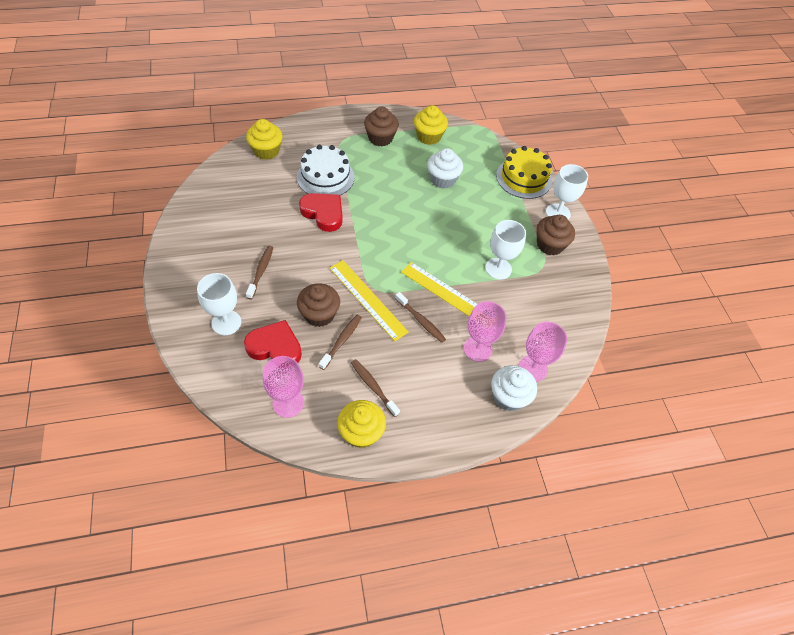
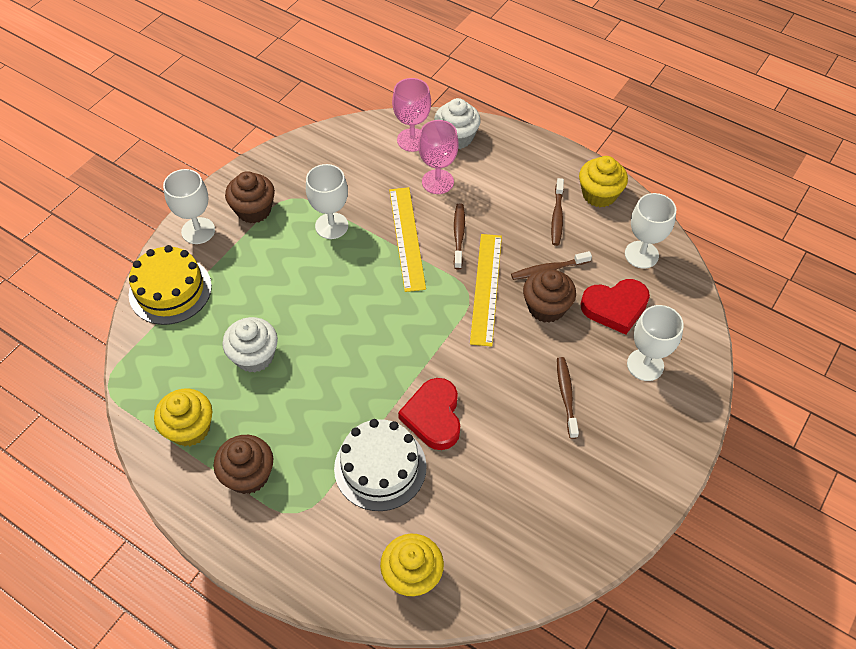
camera: 130 degrees left, 0 degrees up
red heart [244,320,302,362] -> red heart turned 75 degrees counterclockwise [580,279,650,335]
brown toothbrush [246,246,273,299] -> brown toothbrush turned 120 degrees clockwise [557,357,579,439]
pink goblet [263,356,304,418] -> white goblet [625,193,676,269]

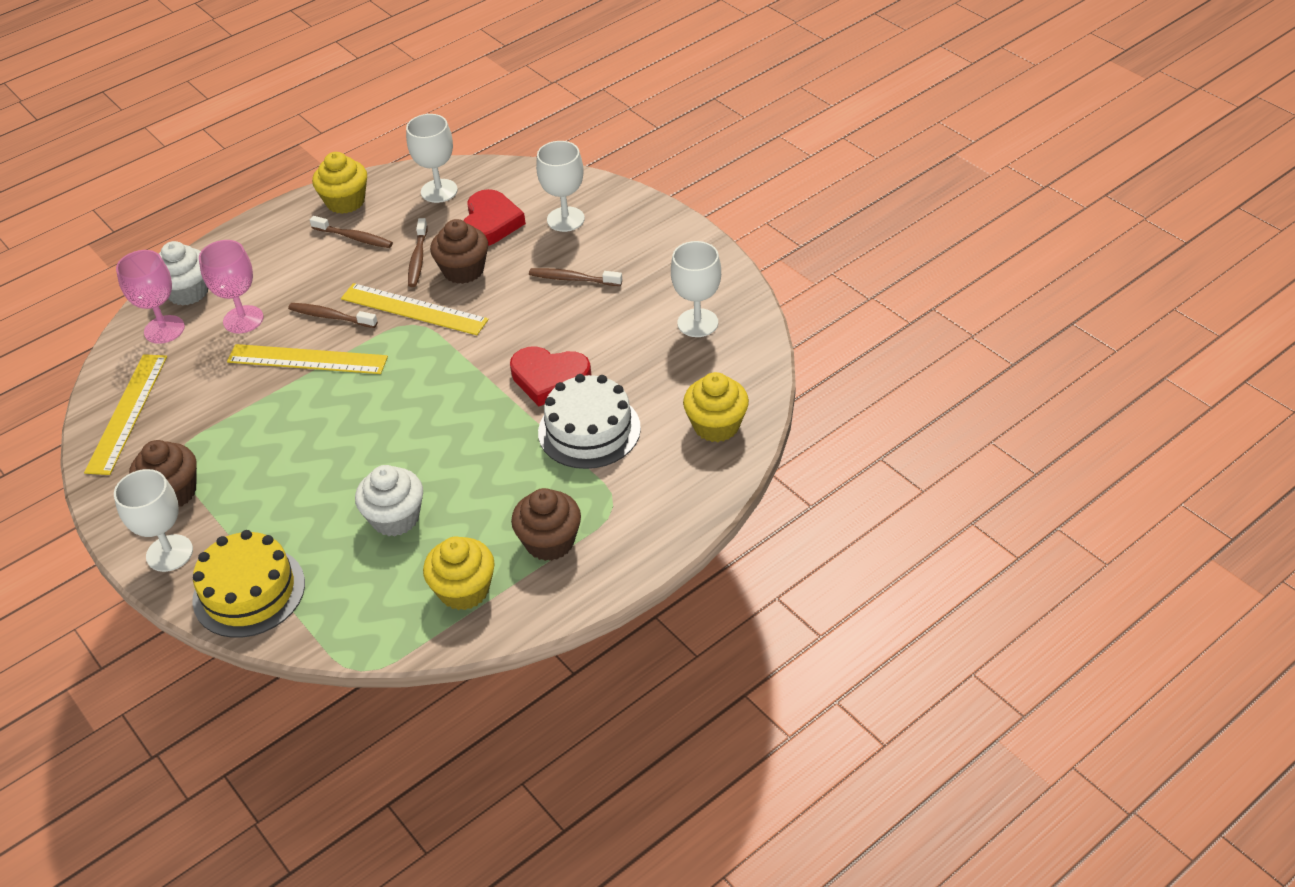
camera: 70 degrees left, 10 degrees down
white goblet [306,164,348,239] -> white goblet moved to [671,241,721,337]
none -> yellow ruler [84,354,167,475]

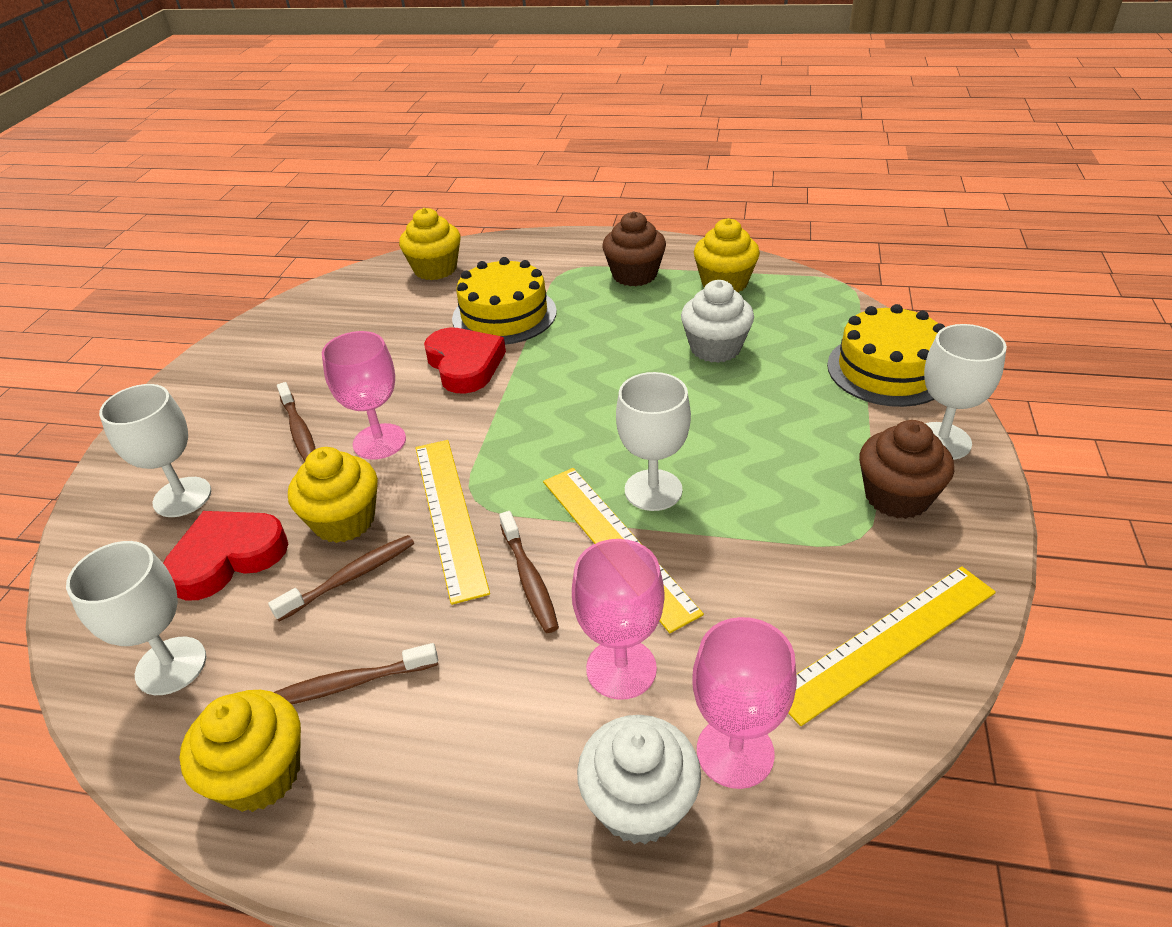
camera: 130 degrees left, 5 degrees down
brown toothbrush [310,216,393,248] -> brown toothbrush turned 90 degrees counterclockwise [274,643,438,704]
brown cupcake [430,219,488,284] -> yellow cupcake [288,447,378,543]
white cake [538,374,641,469] -> yellow cake [452,257,557,345]
white goblet [671,241,721,337] -> white goblet moved to [616,372,691,511]
none -> pink goblet [322,331,406,460]

